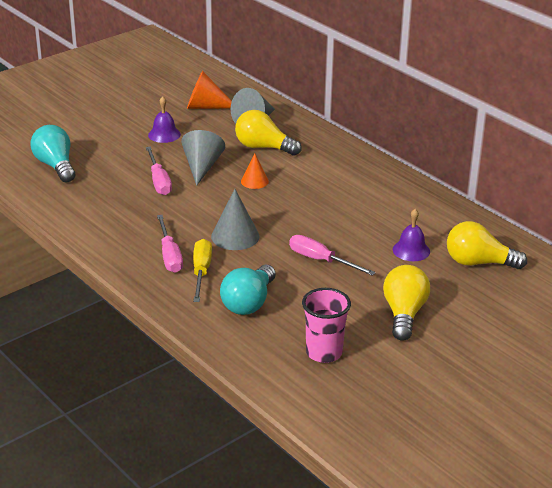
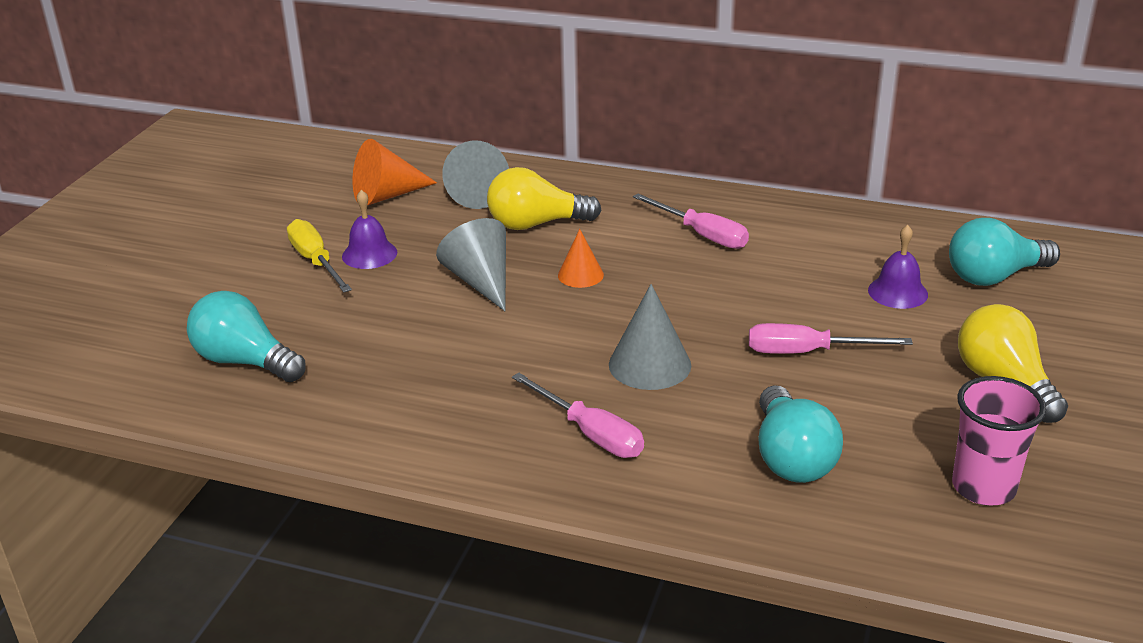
camera: 30 degrees left, 0 degrees up
pink screwdriver [146,147,172,195] -> pink screwdriver moved to [633,194,749,249]
yellow screwdriver [193,239,212,302] -> yellow screwdriver moved to [287,219,352,292]
yellow light bulb [447,221,527,269] -> turquoise light bulb [949,218,1060,286]

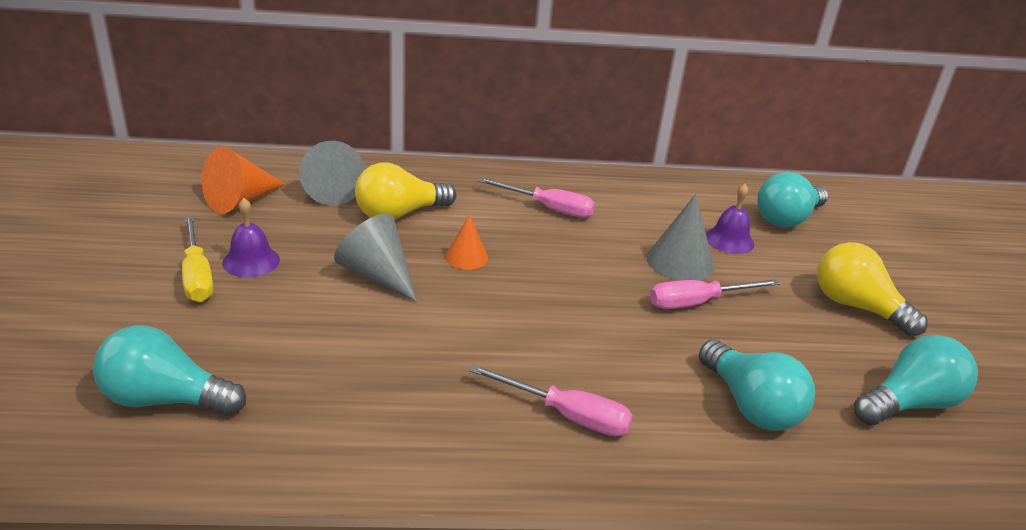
camera: 25 degrees left, 0 degrees up
yellow screwdriver [287,219,352,292] -> yellow screwdriver turned 150 degrees counterclockwise [182,216,213,302]
grey cone [609,284,691,390] -> grey cone moved to [647,194,714,281]
pink cup [952,376,1047,506] -> turquoise light bulb [854,335,978,425]

